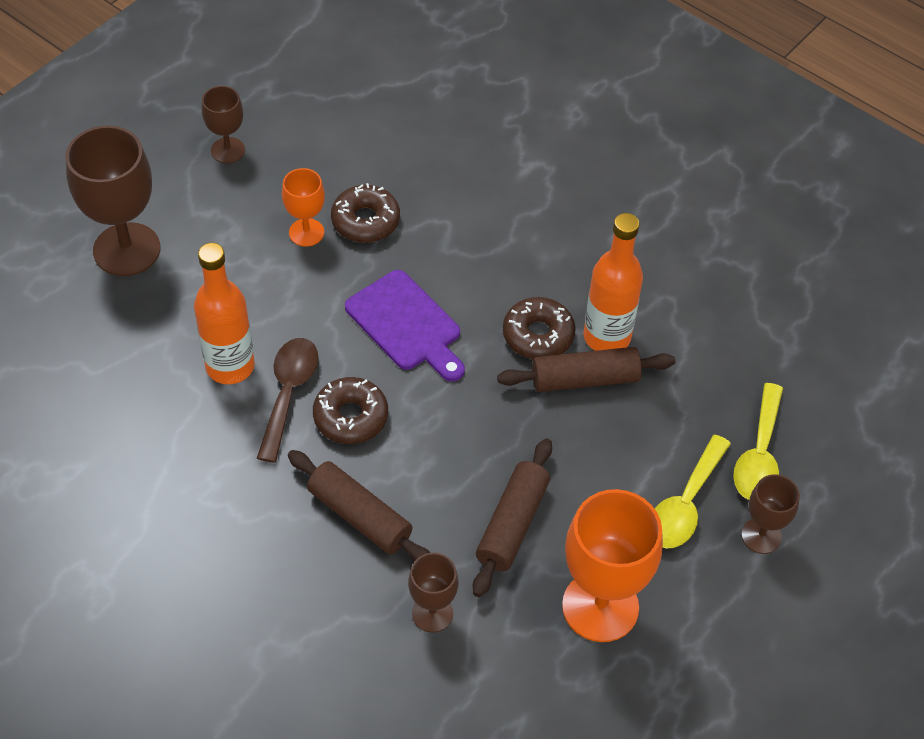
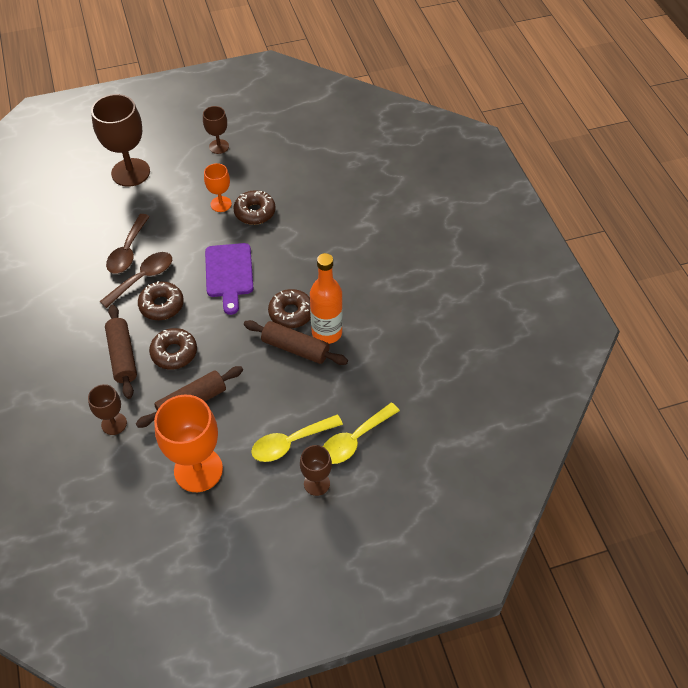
camera: 35 degrees right, 0 degrees up
orange bottle [194,243,255,384] -> brown spoon [106,214,150,274]
none -> brown donut [149,328,197,369]

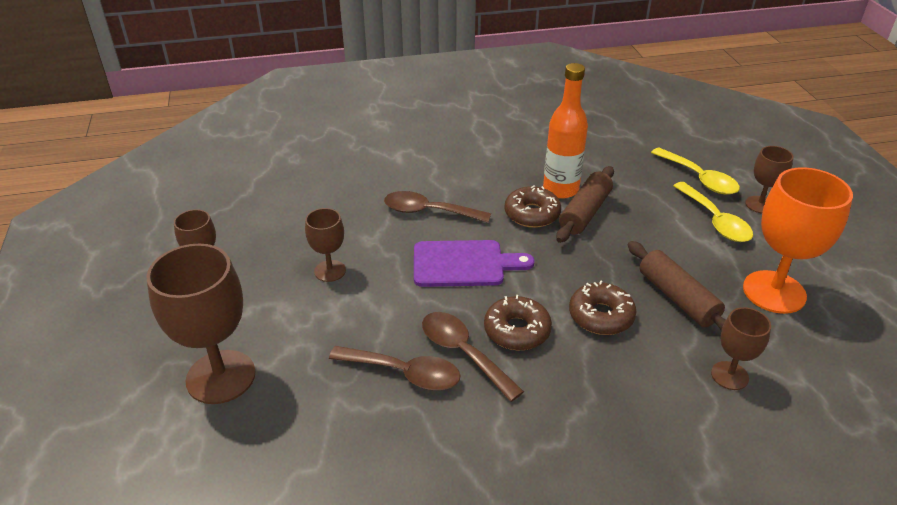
camera: 85 degrees left, 15 degrees down
brown rolling pin [105,305,137,399] -> none
orange goblet [204,163,232,212] -> brown goblet [305,208,346,282]
brown donut [233,190,276,225] -> none
none -> brown spoon [384,191,491,223]

